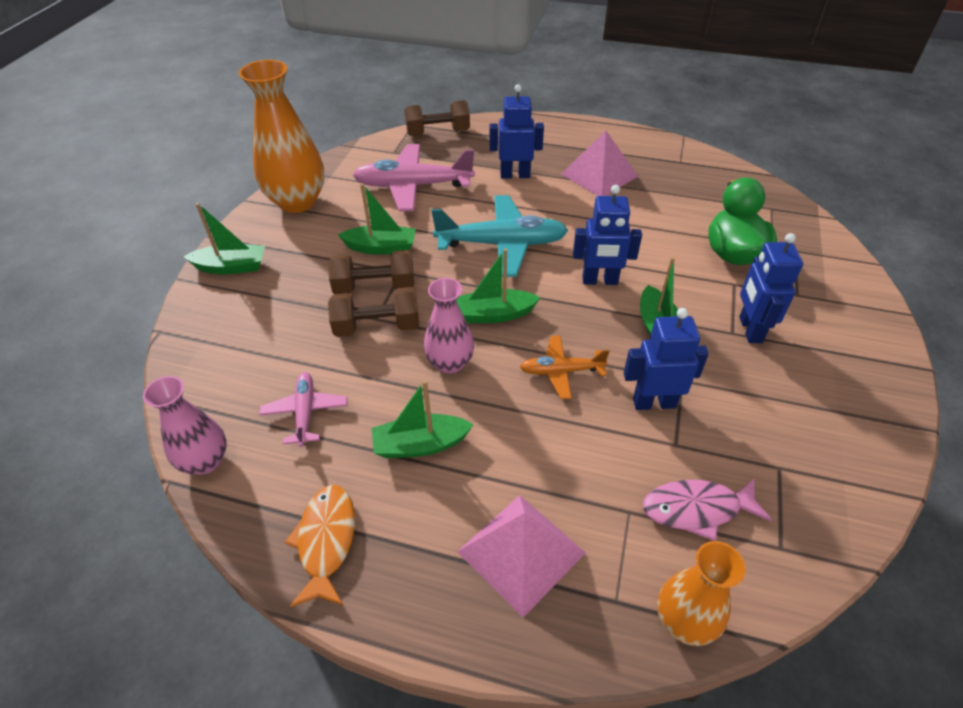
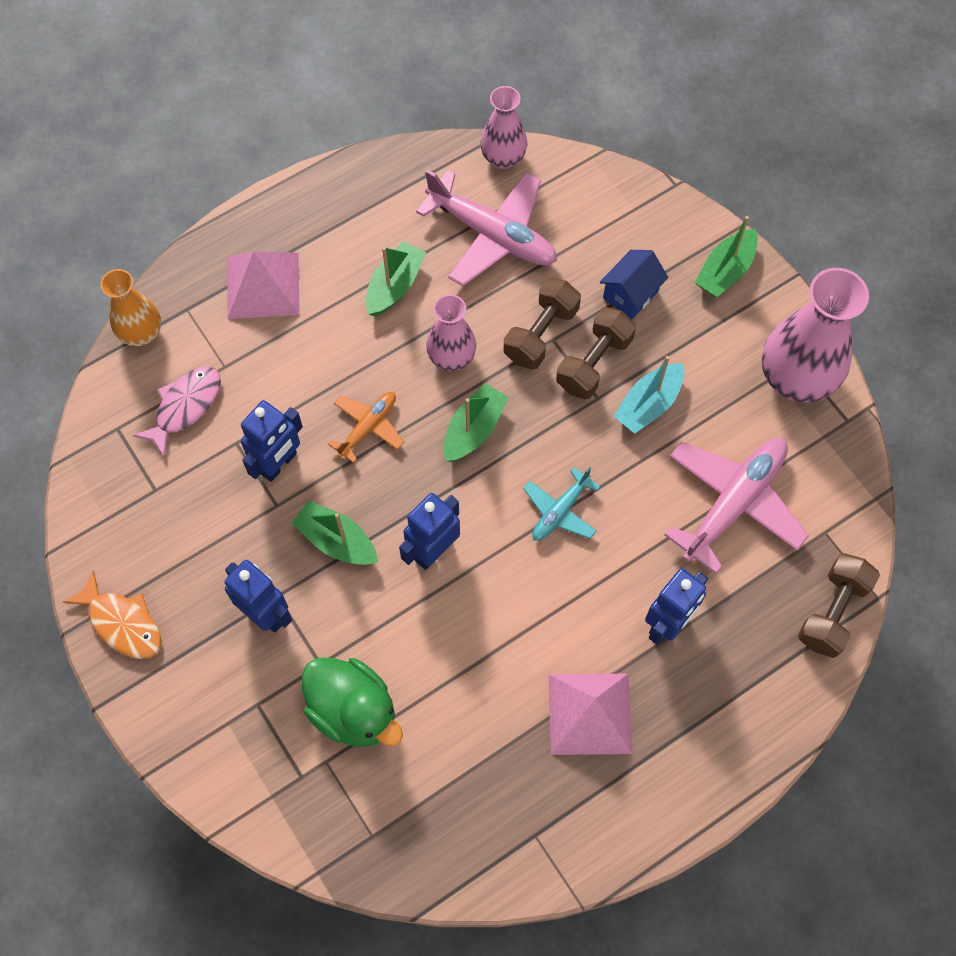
camera: 130 degrees right, 20 degrees up
orange vase [239,60,325,213] -> pink vase [762,268,869,402]
pink plane [259,372,347,447] -> pink plane [416,169,557,286], size x1.85
orange fish [284,485,355,607] -> orange fish moved to [63,570,161,659]
green boat [338,183,416,255] -> turquoise boat [614,356,685,434]
turquoise plane [431,195,568,277] -> turquoise plane [523,467,600,541], size x0.54
none -> blue house [600,250,668,320]

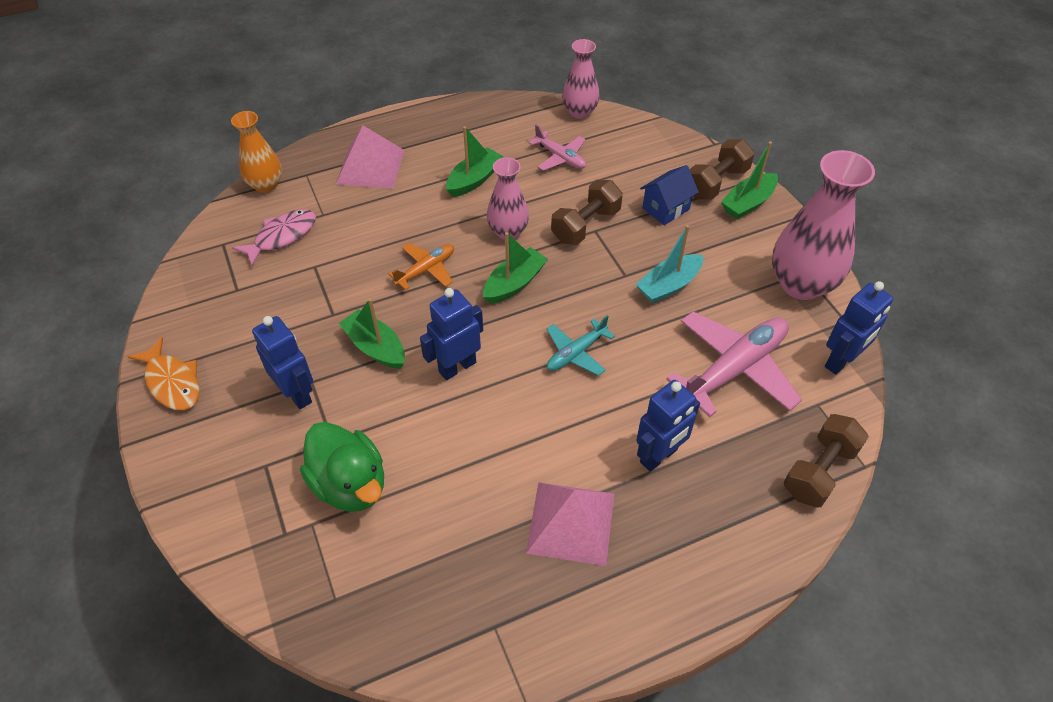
camera: 10 degrees right, 15 degrees down
blue robot [241,400,303,482] -> blue robot moved to [825,281,893,375]
pink plane [416,169,557,286] -> pink plane [529,125,586,171], size x0.54
brown dumbbell [556,307,636,399] -> brown dumbbell moved to [689,139,754,200]

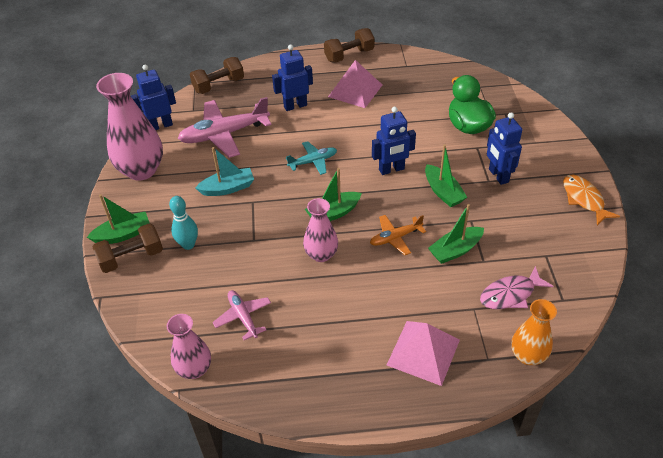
camera: 160 degrees left, 5 degrees down
green boat [446,126,504,197] -> green boat moved to [428,204,484,264]
brown dumbbell [551,180,623,245] -> brown dumbbell moved to [324,28,375,63]
blue house [640,165,699,225] -> turquoise bowling pin [169,196,198,250]

